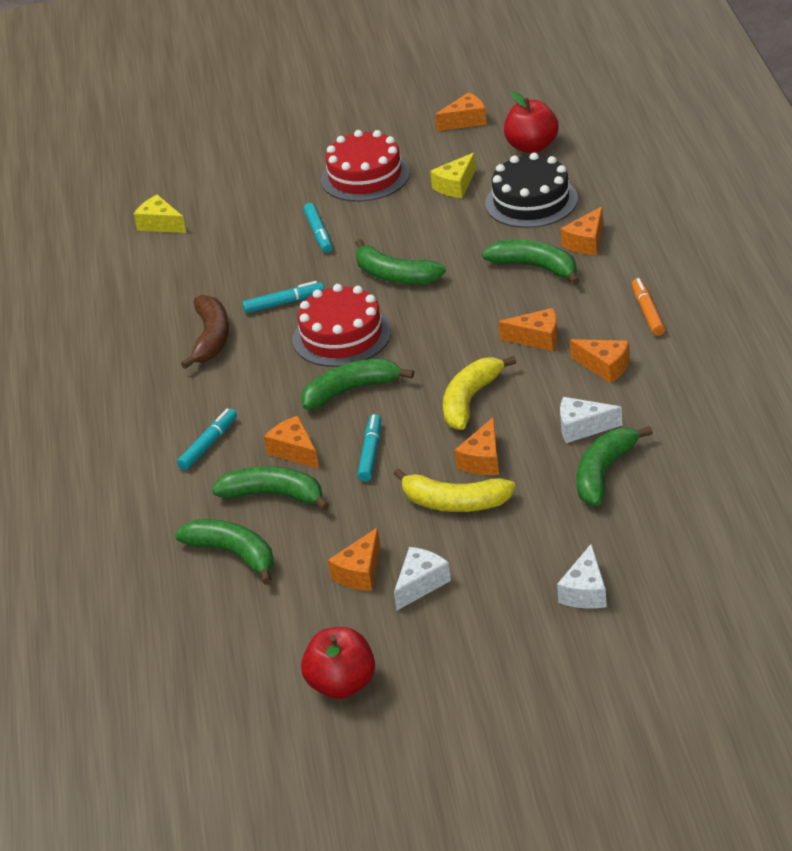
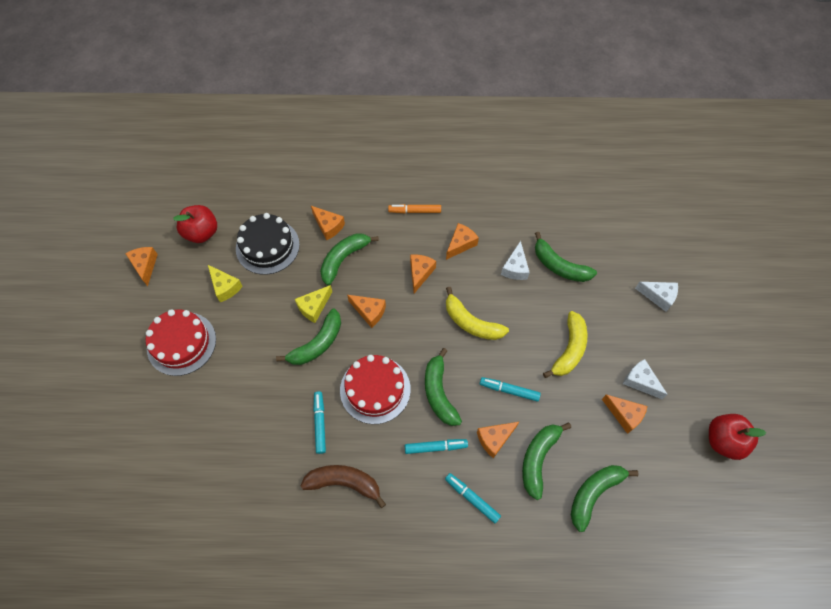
camera: 85 degrees left, 25 degrees up
yellow cheese [134,195,186,233] -> yellow cheese moved to [295,285,332,323]
turquoise marker [304,203,332,253] -> turquoise marker moved to [405,439,468,454]
orange cheese [454,417,499,475] -> orange cheese moved to [347,295,386,328]

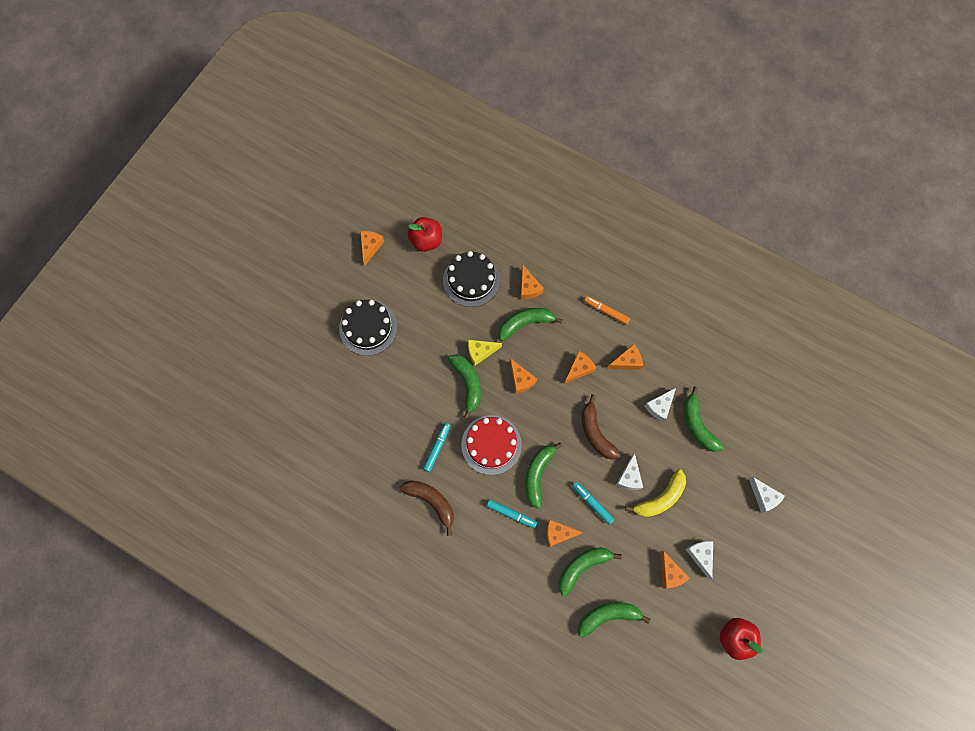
camera: 30 degrees right, 10 degrees up
red cake [146,309,216,376] -> black cake [339,300,397,356]
yellow cheese [208,265,243,302] -> none
green banana [276,309,341,365] -> green banana turned 90 degrees counterclockwise [448,354,481,420]
turquoise marker [445,473,501,523] -> none
yellow banana [446,287,509,340] -> brown banana [581,394,621,460]
none -> white cheese [616,453,643,490]

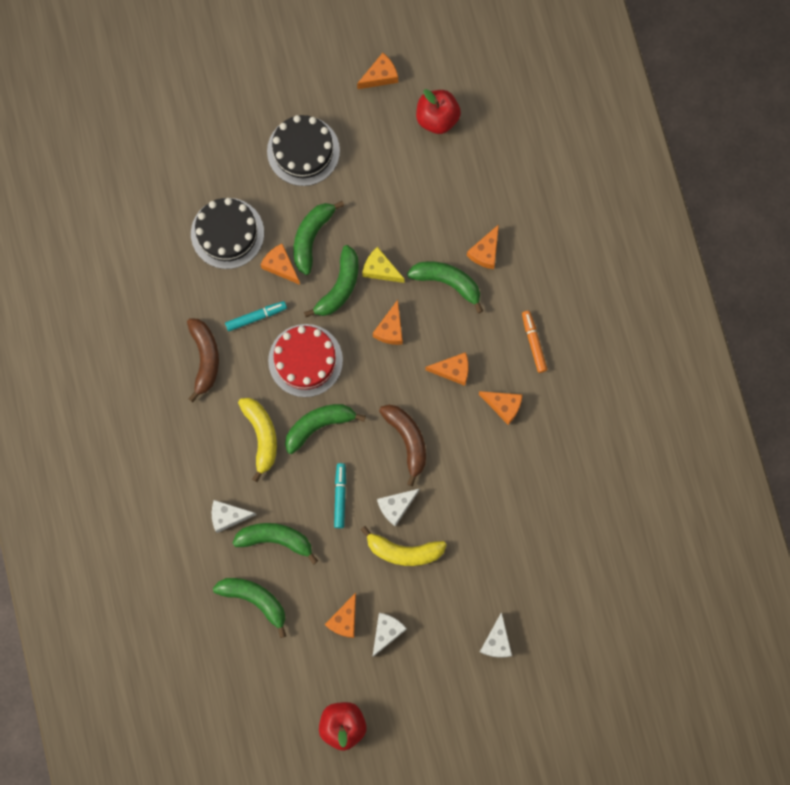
camera: 45 degrees right, 5 degrees up
black cake [443,251,500,307] -> black cake moved to [191,198,264,269]
turquoise marker [486,500,537,528] -> yellow banana [238,398,277,482]
orange cheese [546,520,583,547] -> orange cheese moved to [260,244,300,285]
brown banana [581,394,621,460] -> brown banana turned 135 degrees clockwise [379,405,426,486]
white cheese [644,388,676,422] -> white cheese moved to [212,500,256,533]
green banana [683,386,724,452] -> green banana moved to [293,201,344,275]

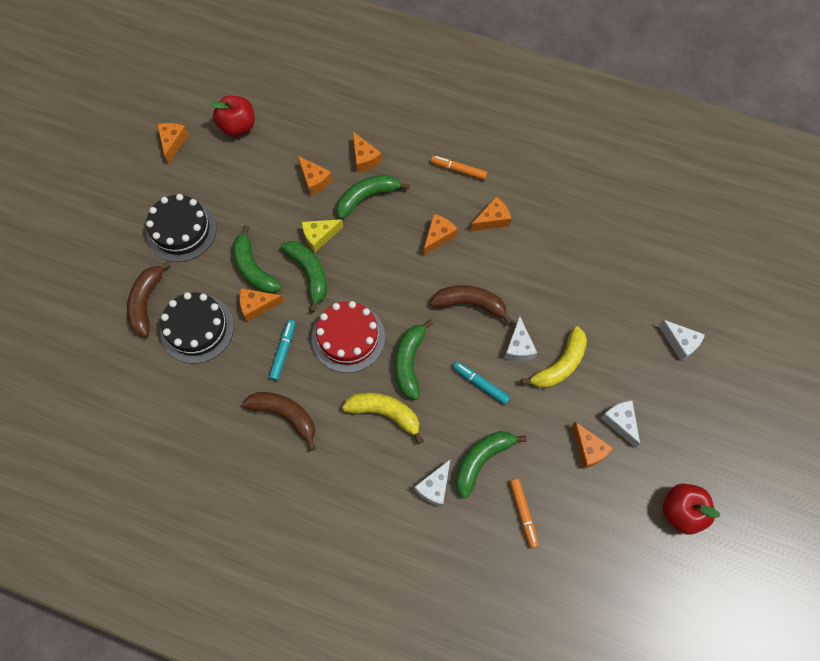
camera: 55 degrees left, 10 degrees down
green banana [213,578,286,638] -> orange marker [509,479,539,548]
orange cheese [373,300,403,345] -> orange cheese moved to [298,156,333,196]
none -> brown banana [127,261,171,337]

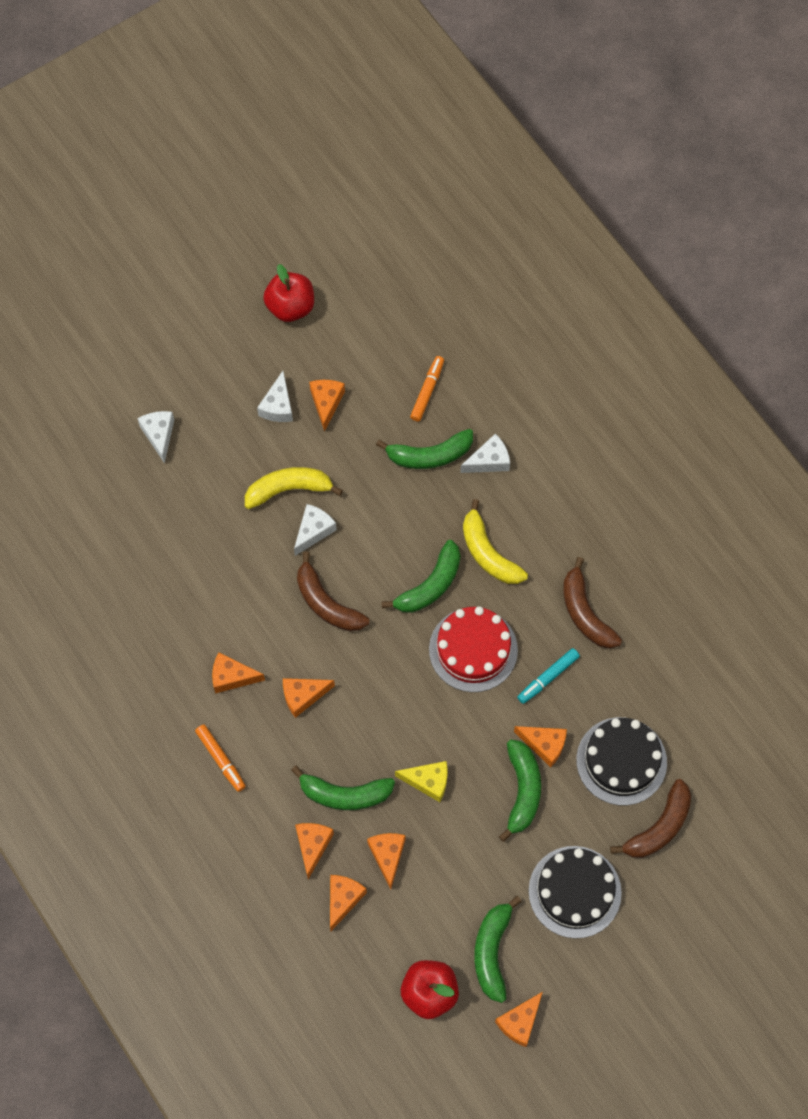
camera: 145 degrees left, 0 degrees up
green banana [281,241,327,313] -> green banana moved to [474,896,522,1003]
turquoise marker [453,362,510,405] -> none
none -> orange cheese [330,875,367,931]

